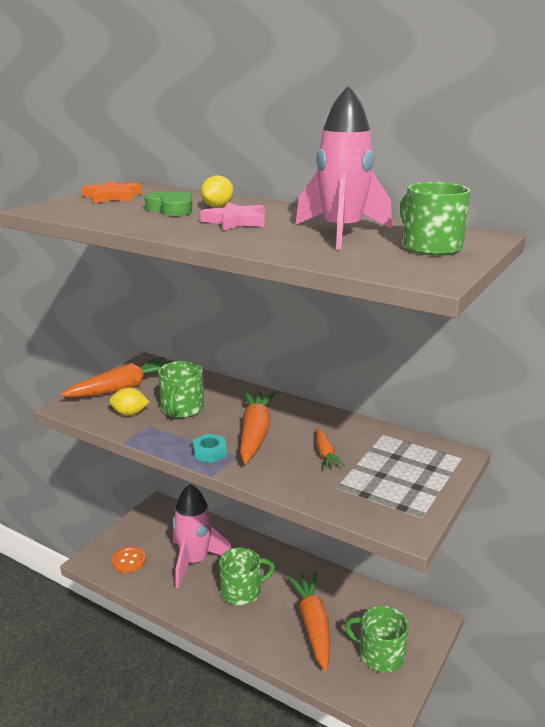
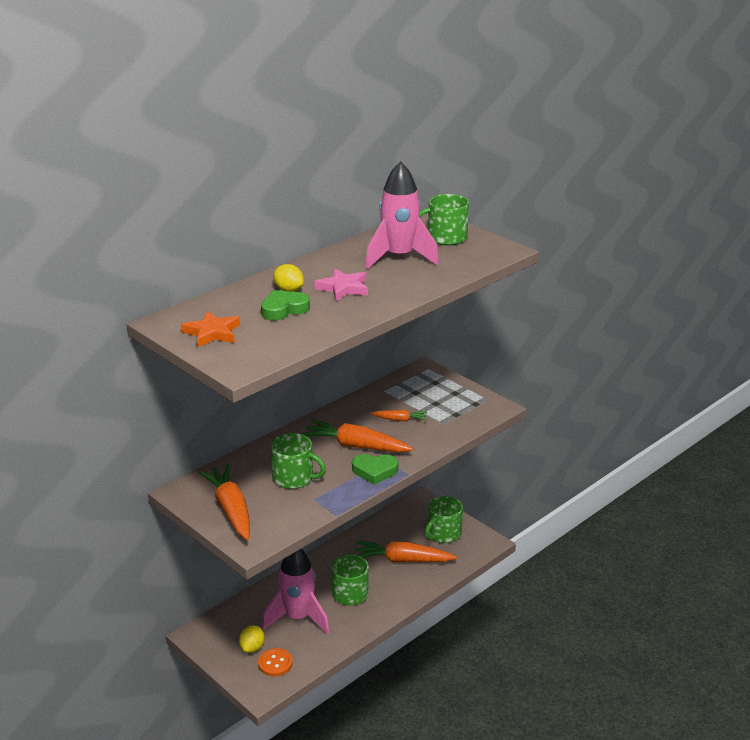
camera: 75 degrees left, 5 degrees up
yellow lemon [109,387,149,415] -> yellow lemon moved to [239,625,265,653]
turquoise nut [193,434,227,463] -> green heart [352,454,398,485]

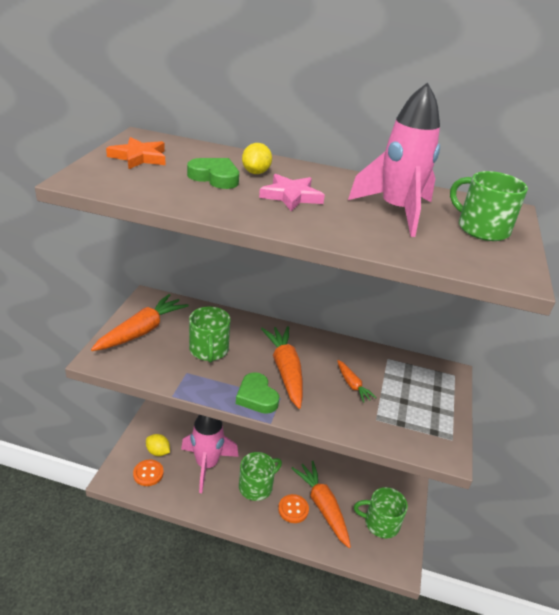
camera: 55 degrees right, 5 degrees up
yellow lemon [239,625,265,653] -> yellow lemon turned 45 degrees clockwise [146,434,170,456]
none -> orange button [278,494,309,523]

